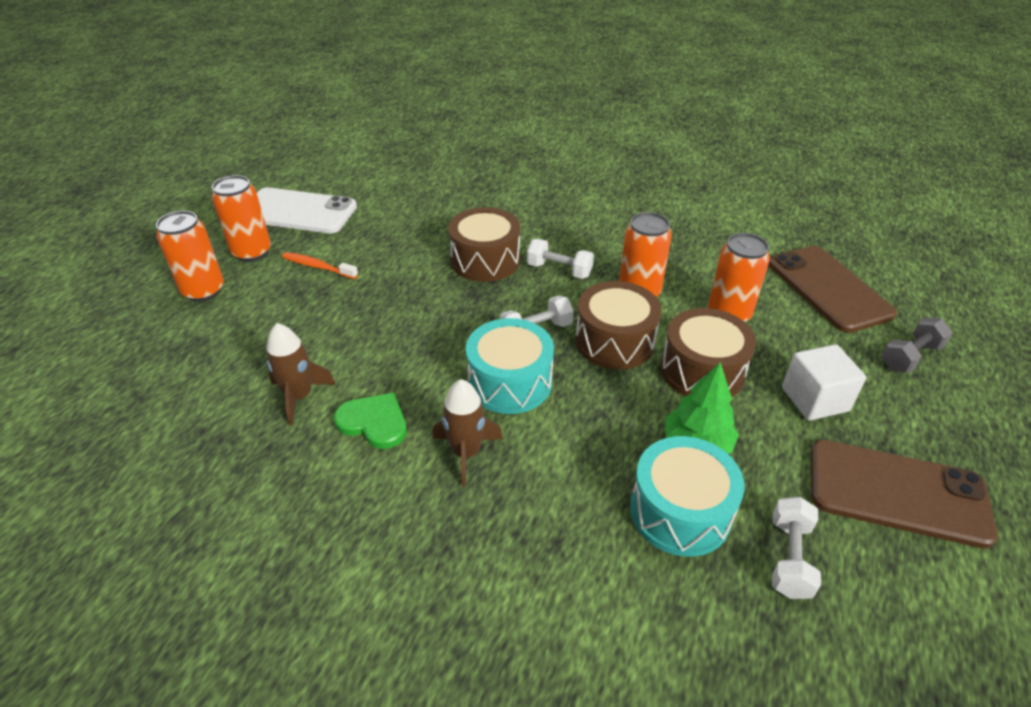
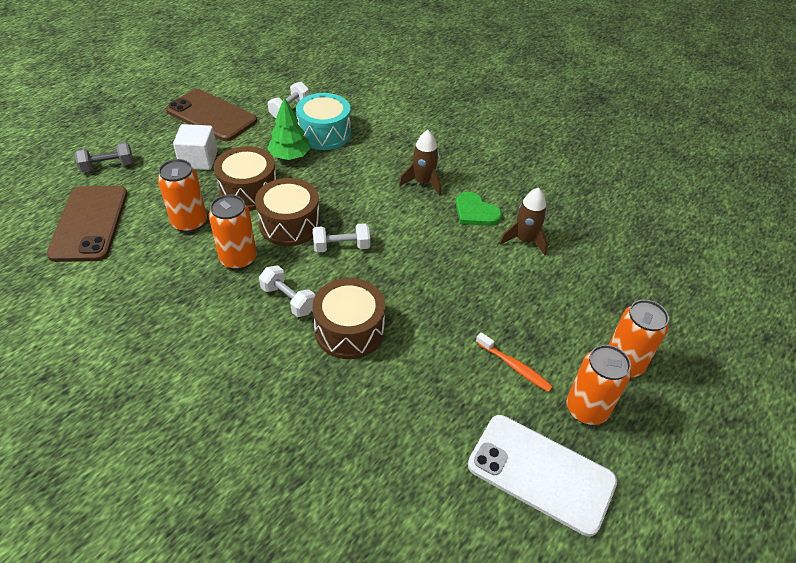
camera: 165 degrees left, 5 degrees up
turquoise drum [466,318,554,414] -> none

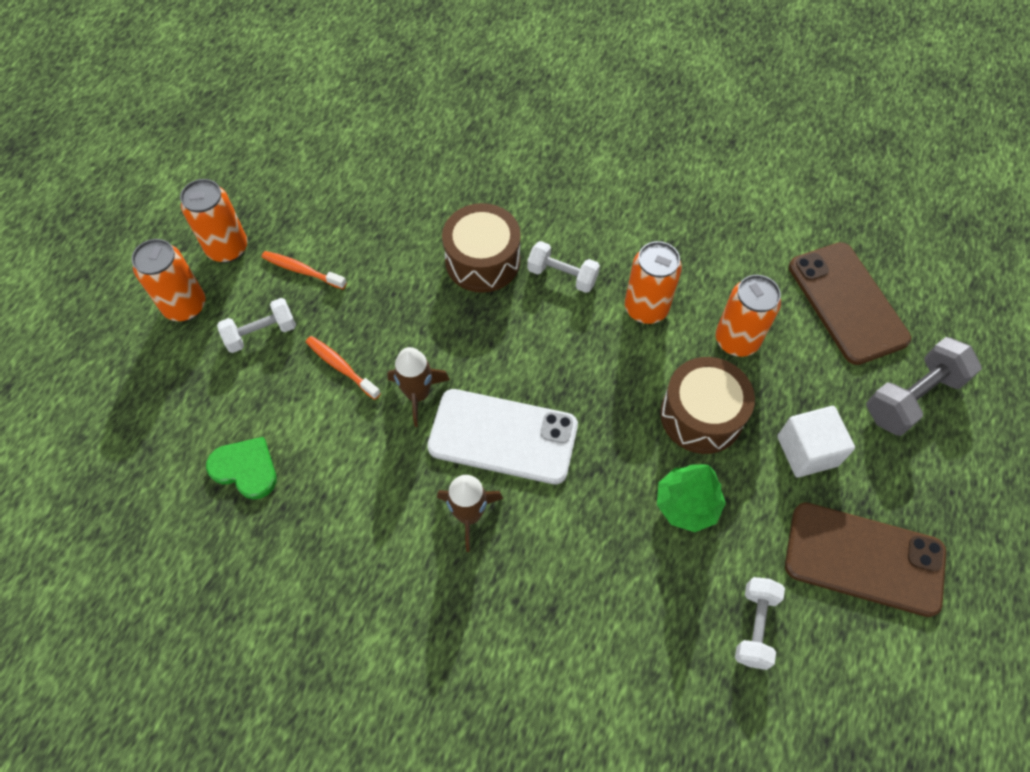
camera: 165 degrees right, 15 degrees up
grey dumbbell [75,142,133,172] -> grey dumbbell [867,337,982,436], size x1.51
brown drum [255,178,320,246] -> none
turquoise drum [296,93,351,150] -> none
white dumbbell [313,223,370,253] -> white dumbbell moved to [217,298,296,353]
green heart [456,192,502,226] -> green heart moved to [206,437,276,500]
white phone [468,415,617,537] -> white phone moved to [427,389,578,484]
brown rocket [500,187,548,255] -> brown rocket moved to [387,347,450,427]
none -> orange toothbrush [306,336,381,400]

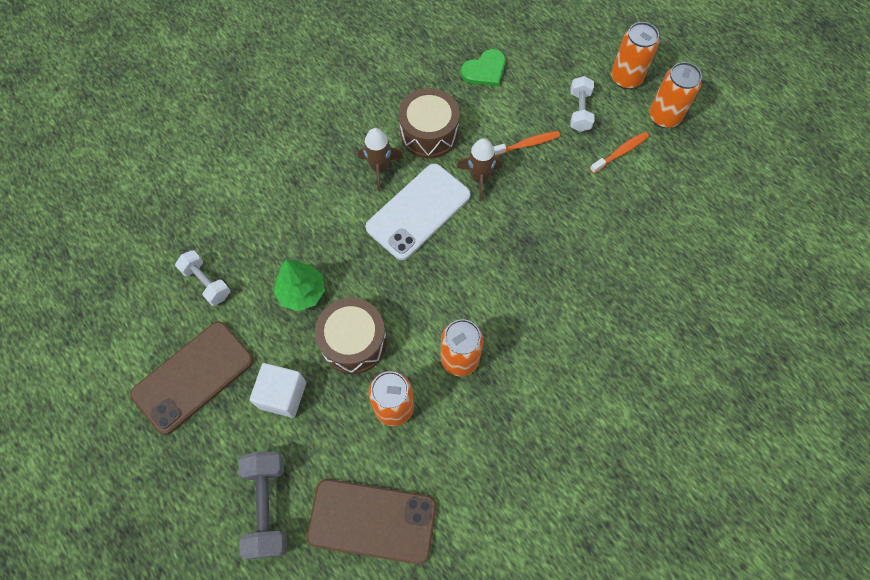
camera: 120 degrees right, 5 degrees up
brown drum [442,203,521,293] -> brown drum moved to [399,88,460,159]
white dumbbell [527,241,600,293] -> none

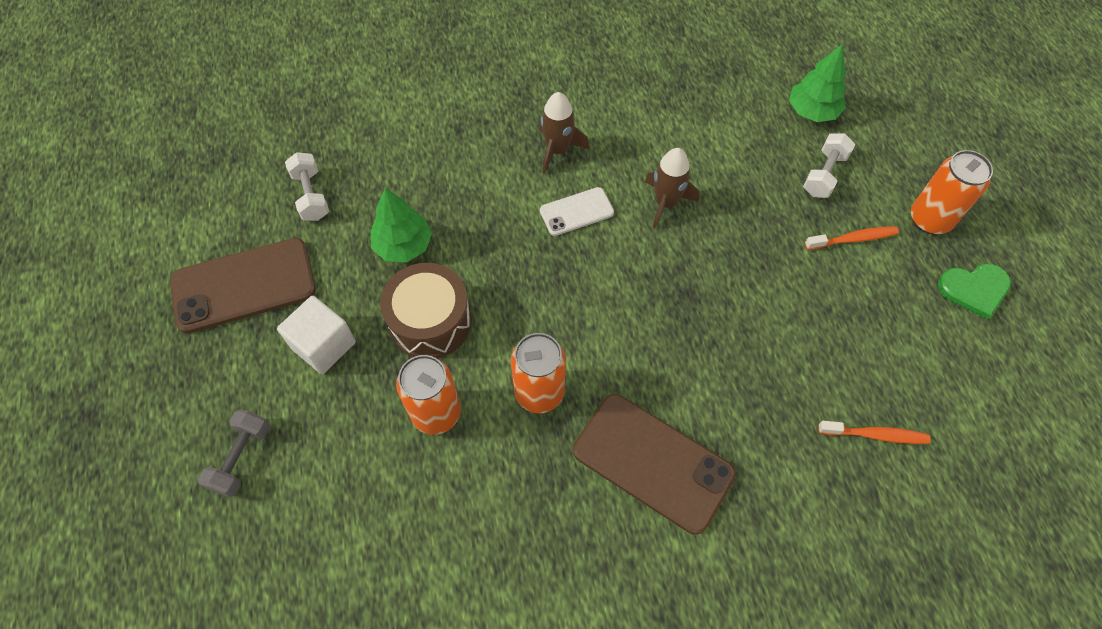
camera: 25 degrees right, 5 degrees down
grey dumbbell [239,452,287,559] -> grey dumbbell [198,410,270,497], size x0.66
brown phone [307,479,437,564] -> brown phone moved to [573,394,736,535]
white phone [366,163,471,260] -> white phone [540,187,614,236], size x0.54
brown drum [399,88,460,159] -> none
green heart [461,49,506,87] -> green heart moved to [938,264,1011,319]
orange toothbrush [494,131,560,156] -> orange toothbrush moved to [818,421,931,444]
orange can [611,22,659,89] -> none
none -> green tree [789,45,846,122]

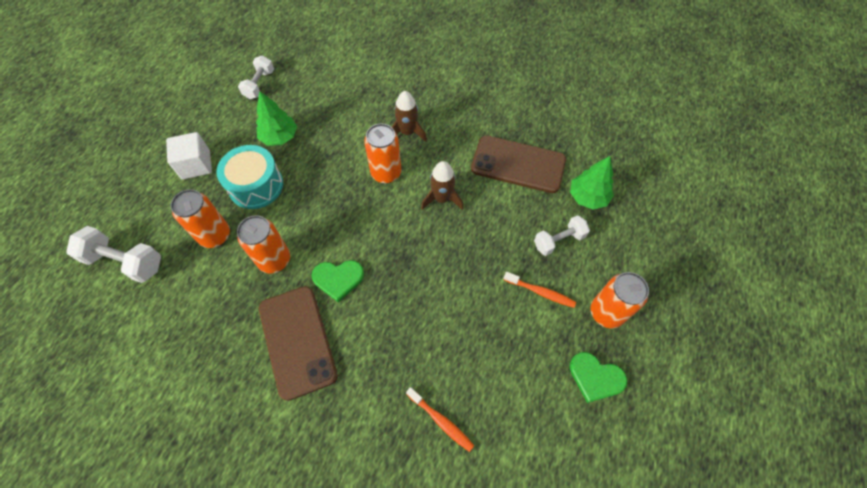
camera: 35 degrees right, 0 degrees up
brown phone [170,238,316,333] -> brown phone moved to [471,135,566,193]
grey dumbbell [198,410,270,497] -> none
brown drum [380,263,471,358] -> turquoise drum [217,145,283,209]
white phone [540,187,614,236] -> orange can [364,124,401,184]
none -> white dumbbell [66,226,161,283]
none -> green heart [311,260,364,302]

